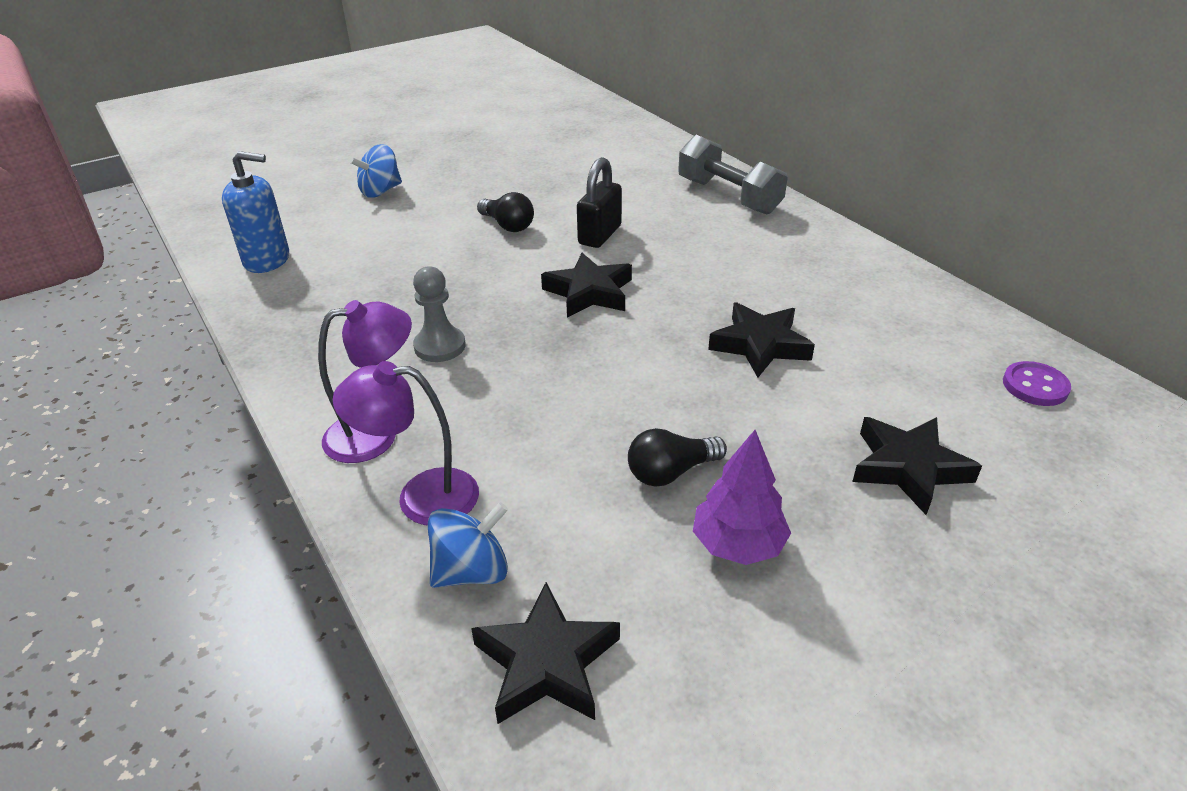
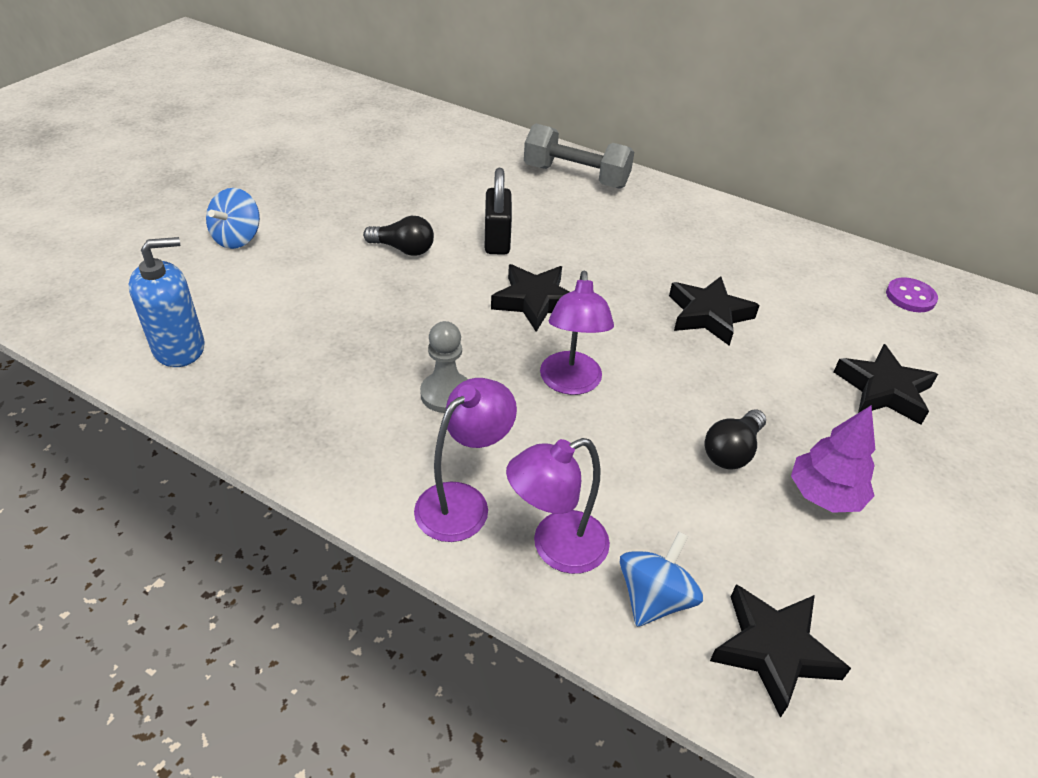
camera: 30 degrees left, 5 degrees up
none -> purple lamp [540,271,614,395]

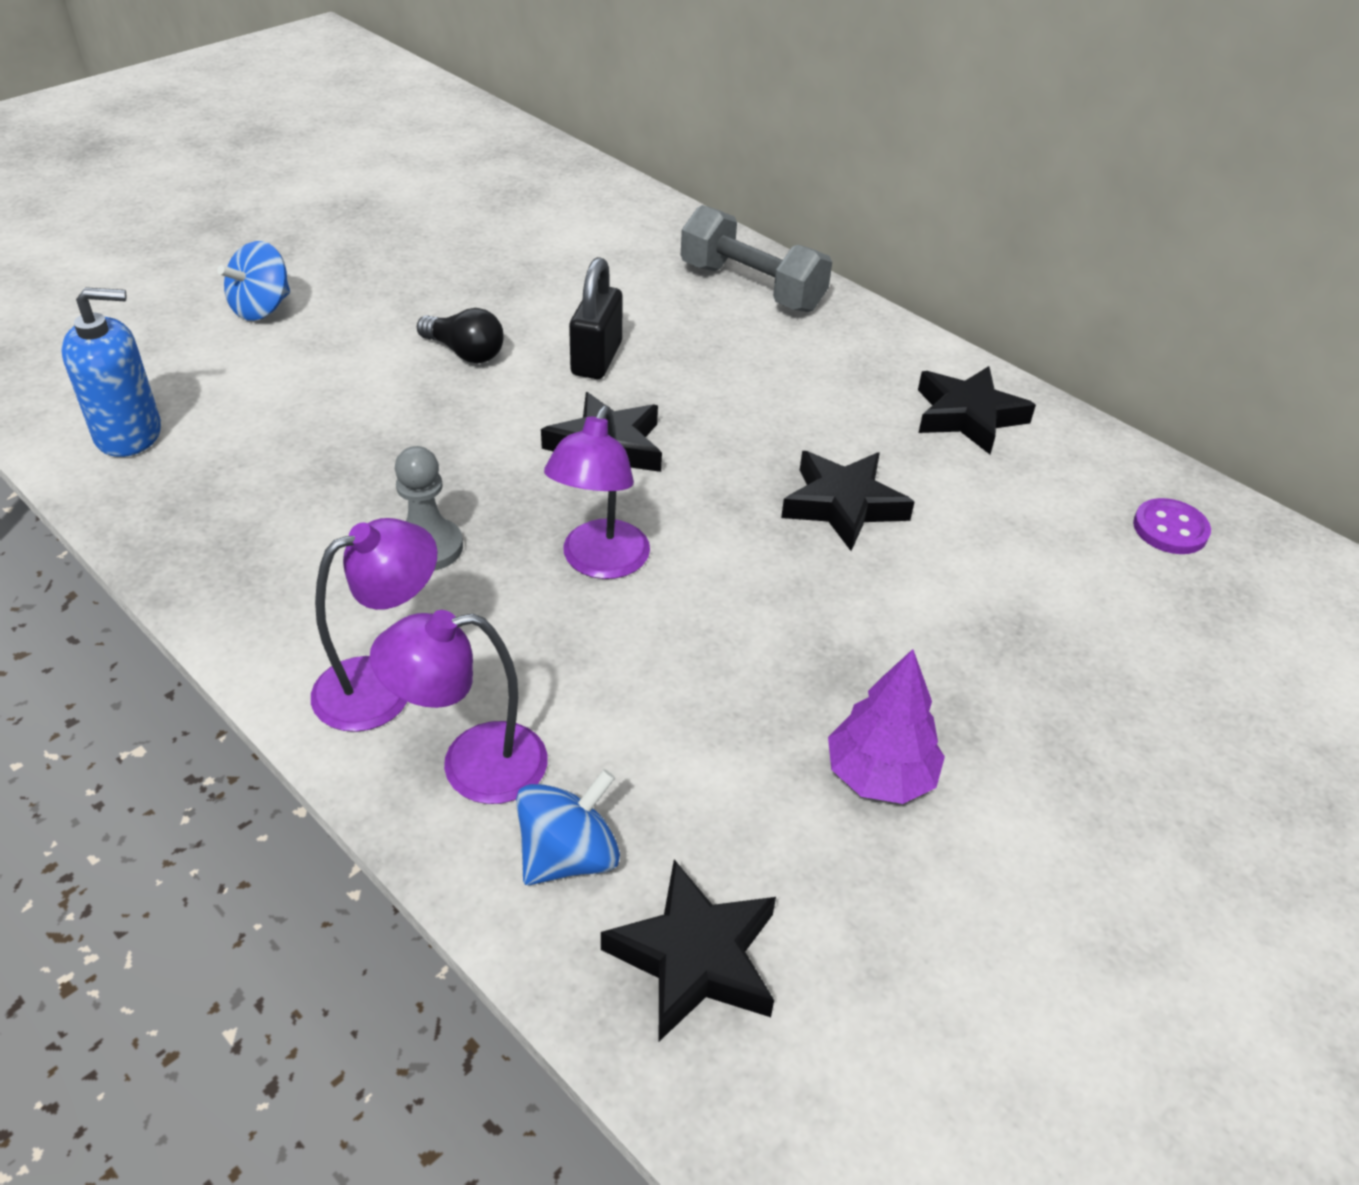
camera: 15 degrees right, 0 degrees up
black light bulb [705,410,766,470] -> none
black star [834,344,938,425] -> black star moved to [918,366,1036,454]

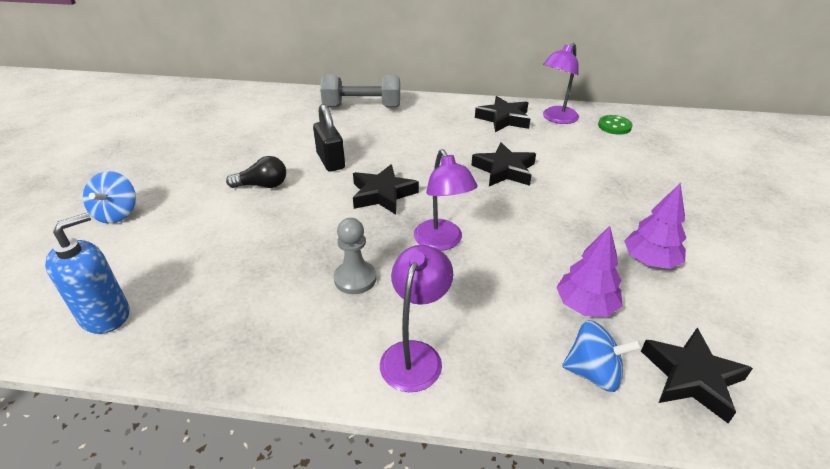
camera: 35 degrees left, 5 degrees down
purple lamp [370,610,548,804] -> purple lamp moved to [543,43,579,124]
blue spinning top [516,769,620,885] -> blue spinning top turned 90 degrees clockwise [562,320,642,392]
purple button [1133,498,1211,554] -> green button [598,115,633,135]
none -> purple tree [556,226,623,317]

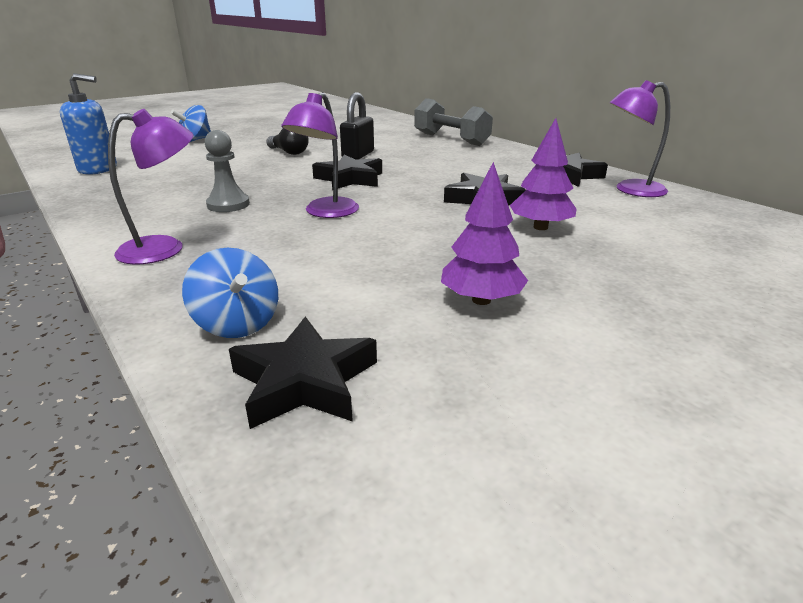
camera: 45 degrees right, 10 degrees down
purple tree [556,226,623,317] -> purple tree moved to [510,118,576,230]
green button [598,115,633,135] -> none

